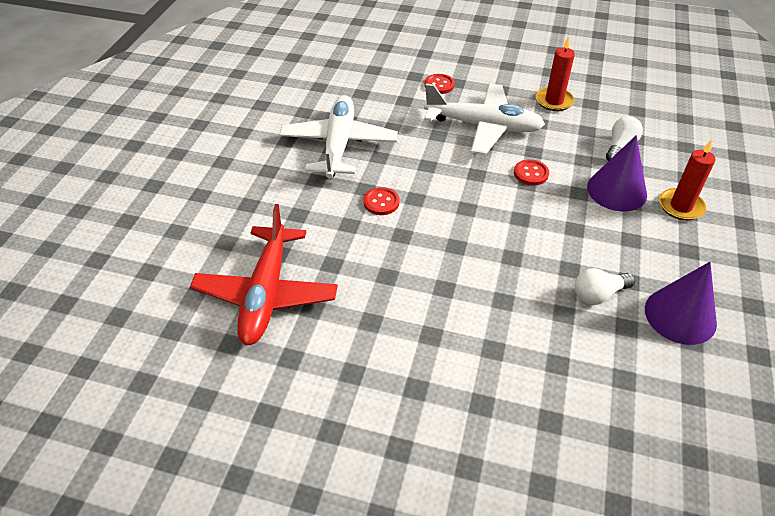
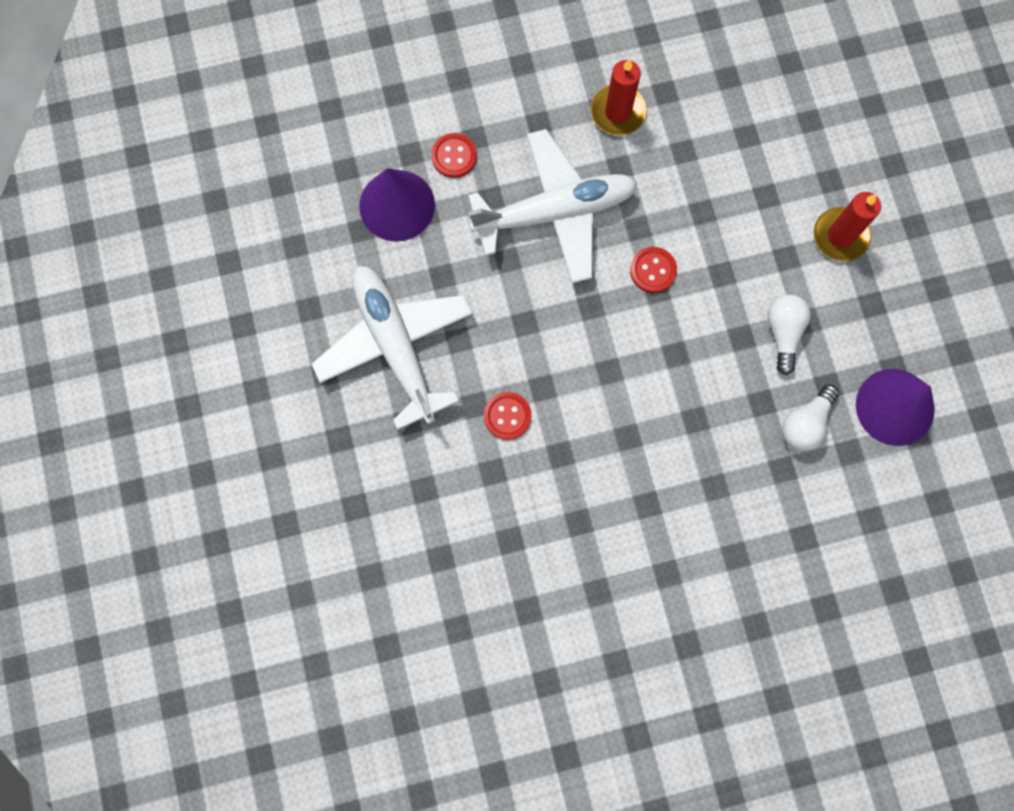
camera: 30 degrees left, 30 degrees up
red plane [190,204,338,345] -> none
purple cone [587,135,647,211] -> purple cone moved to [359,168,435,242]
white light bulb [606,116,643,161] -> white light bulb moved to [767,295,811,375]

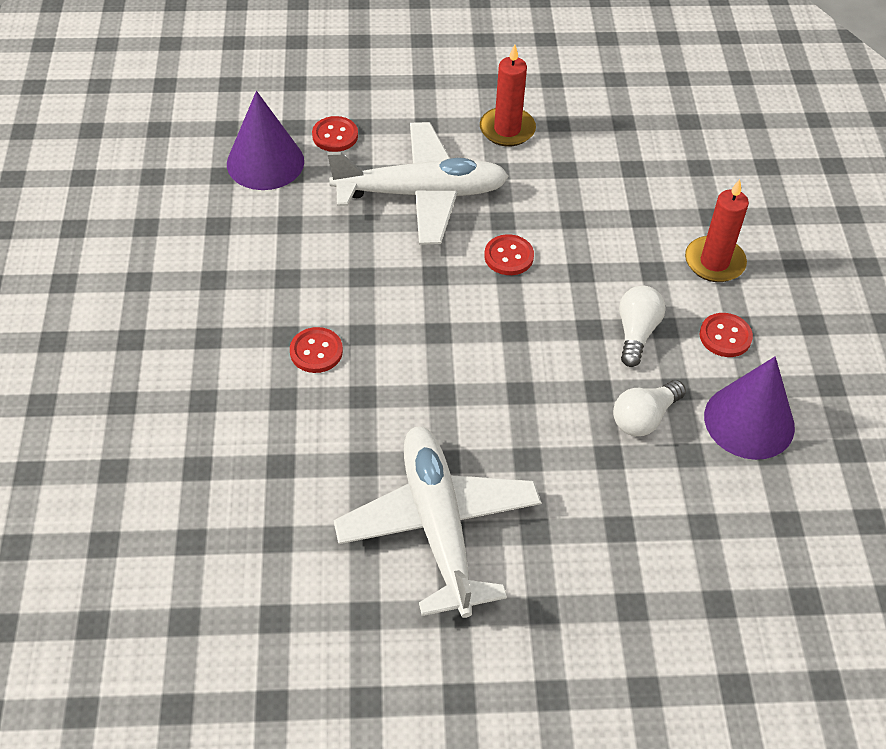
camera: 10 degrees right, 25 degrees down
white plane [311,266,473,430] -> white plane moved to [334,426,541,618]
none -> red button [700,313,753,357]

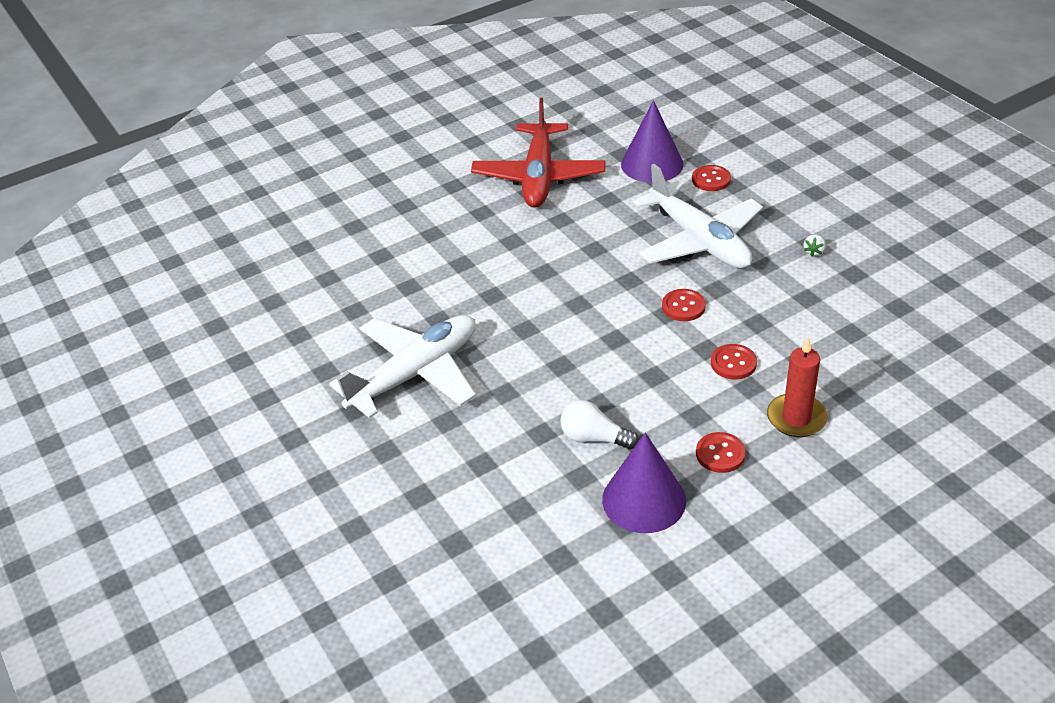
camera: 65 degrees right, 10 degrees down
red button [290,327,343,373] -> red button moved to [711,344,757,380]
red candle [480,44,536,146] -> white strawberry [804,234,826,256]
white light bulb [619,286,665,367] -> none
none -> red plane [471,98,606,208]

